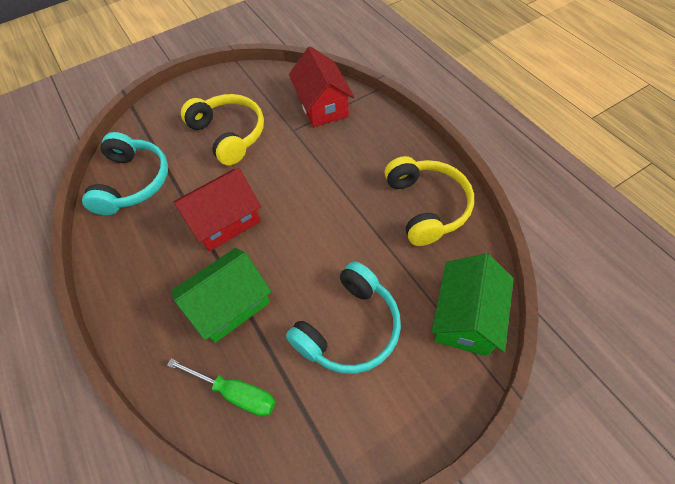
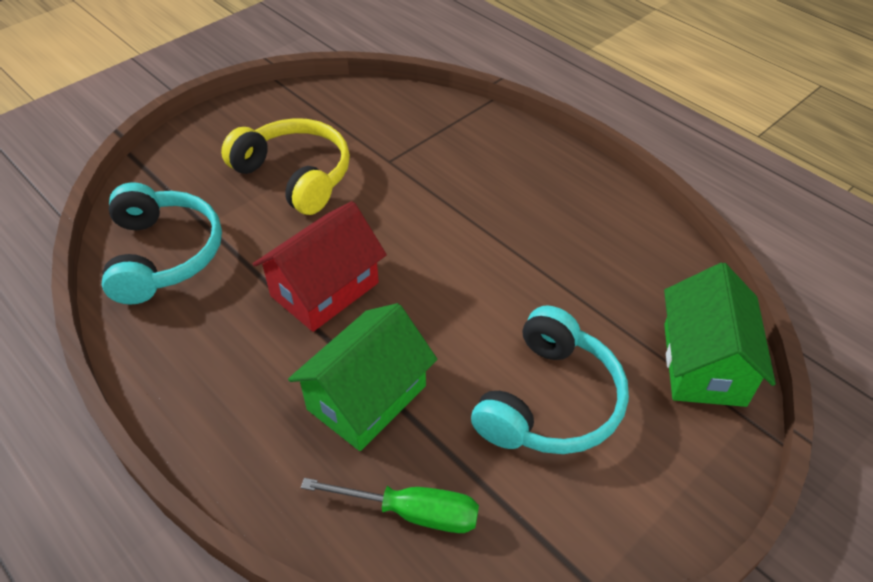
camera: 15 degrees left, 10 degrees down
red house [289,46,354,127] -> none
yellow headphones [385,156,474,246] -> none

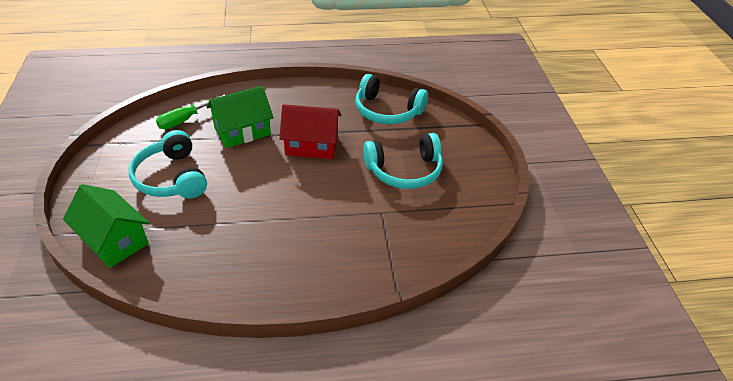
camera: 125 degrees right, 5 degrees down
yellow headphones [221,118,350,215] -> turquoise headphones [363,133,443,189]
red house [253,201,387,332] -> red house turned 75 degrees counterclockwise [279,104,341,159]
green house [288,303,437,451] -> green house turned 75 degrees clockwise [207,86,273,148]

